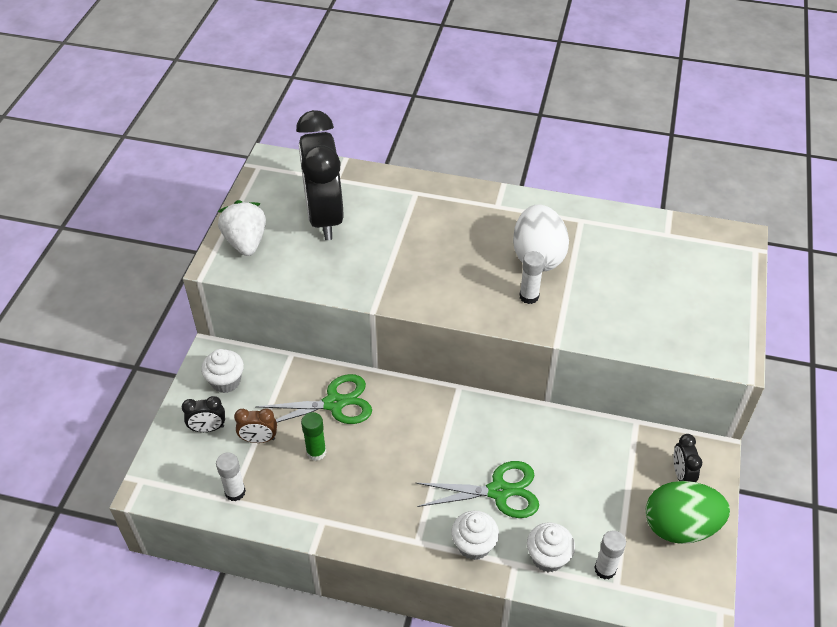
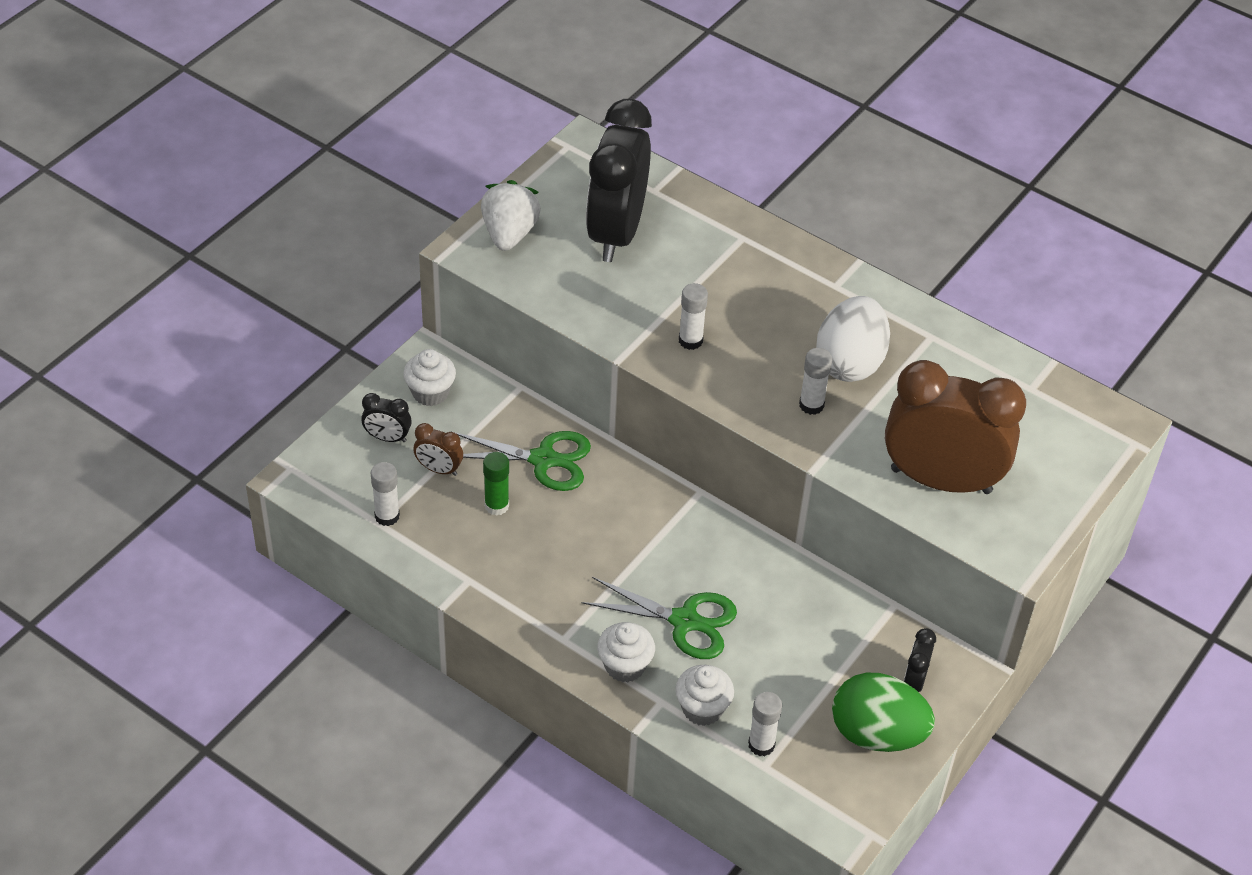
camera: 20 degrees right, 0 degrees up
none -> white glue stick [679,283,708,350]
none -> brown clock [885,360,1026,494]

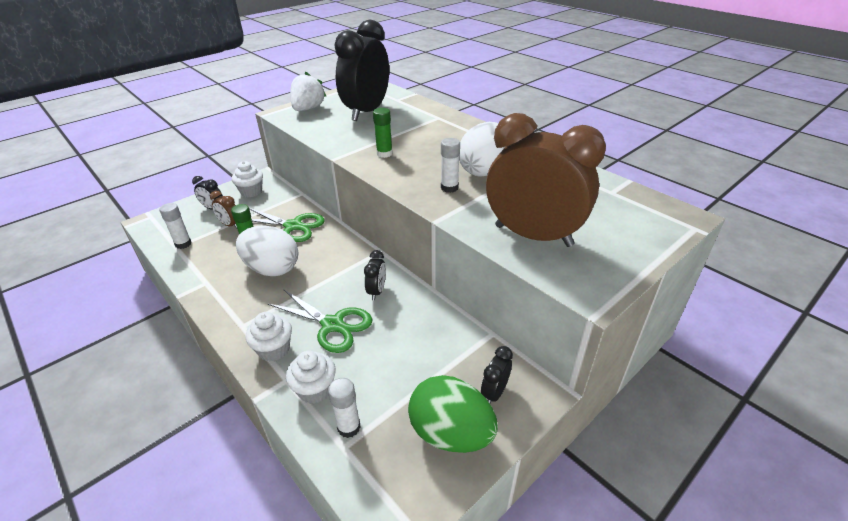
camera: 15 degrees right, 10 degrees down
white glue stick [679,283,708,350] -> green glue stick [373,108,393,158]
none -> white egg [236,225,298,276]
none -> black clock [364,250,386,300]

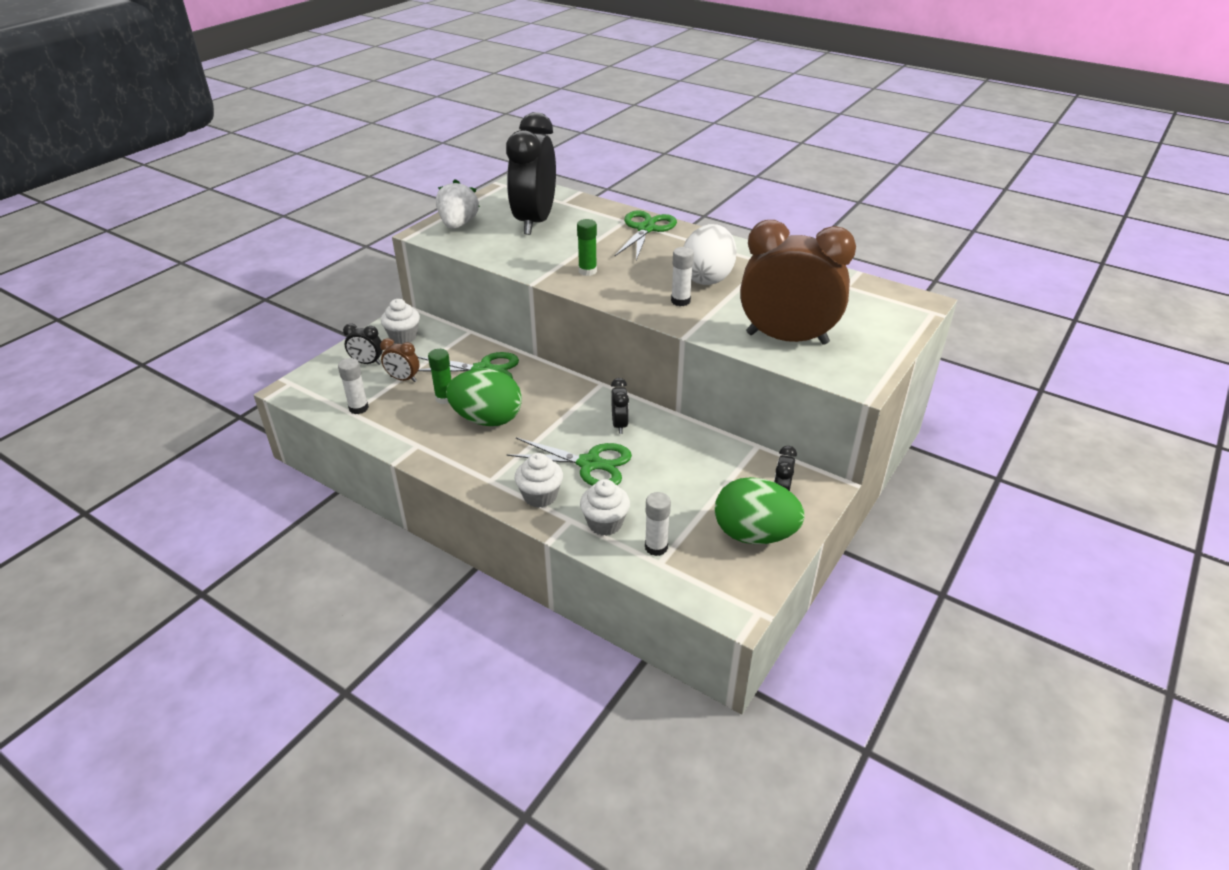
camera: 15 degrees left, 0 degrees up
white egg [236,225,298,276] -> green egg [446,369,522,426]
none -> green scissors [615,210,677,260]

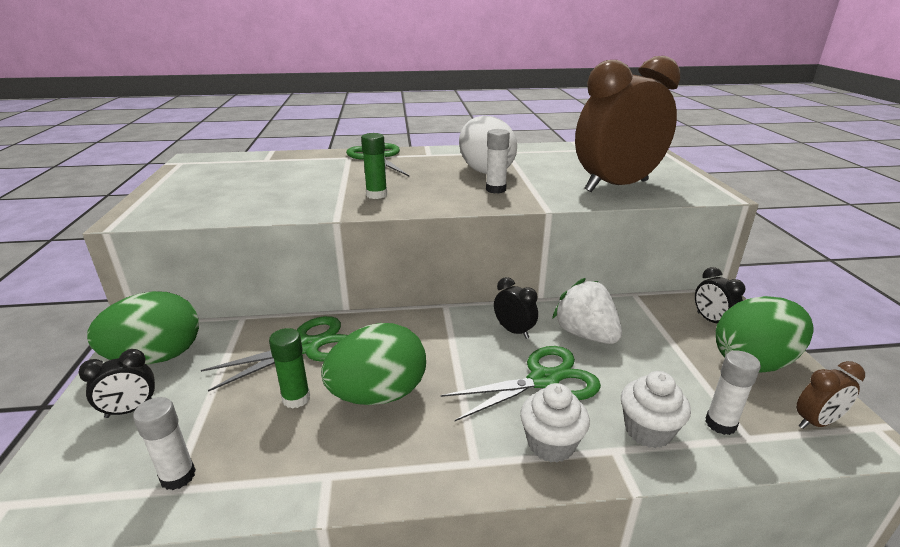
camera: 40 degrees left, 10 degrees down
brown clock [380,338,419,382] -> brown clock moved to [796,361,865,429]
white cupcake [381,299,420,344] -> green egg [87,291,199,364]
white strawberry [436,179,480,229] -> white strawberry moved to [552,278,622,344]
black clock [506,112,556,235] -> none

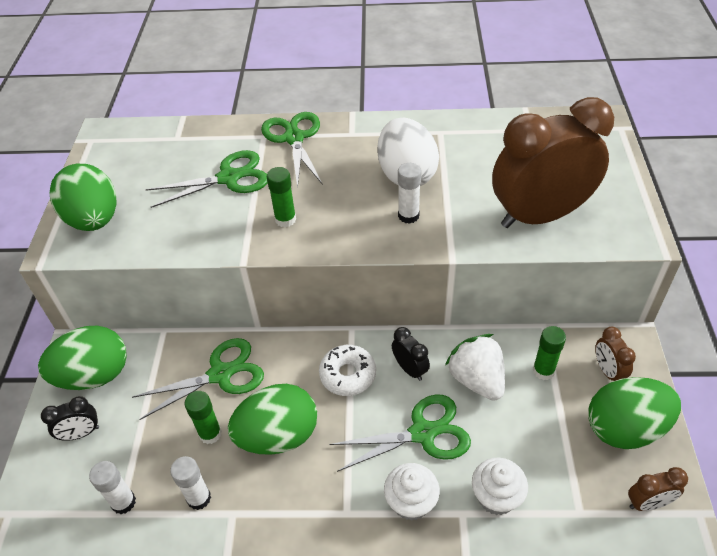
camera: 10 degrees right, 20 degrees up
black clock [695,267,745,324] -> brown clock [595,327,636,381]
white glue stick [705,350,761,435] -> white glue stick moved to [170,456,211,510]
none -> green egg [50,164,117,231]
none -> green scissors [145,150,268,208]
none -> white donut [319,345,376,396]
none -> green glue stick [533,326,566,380]

